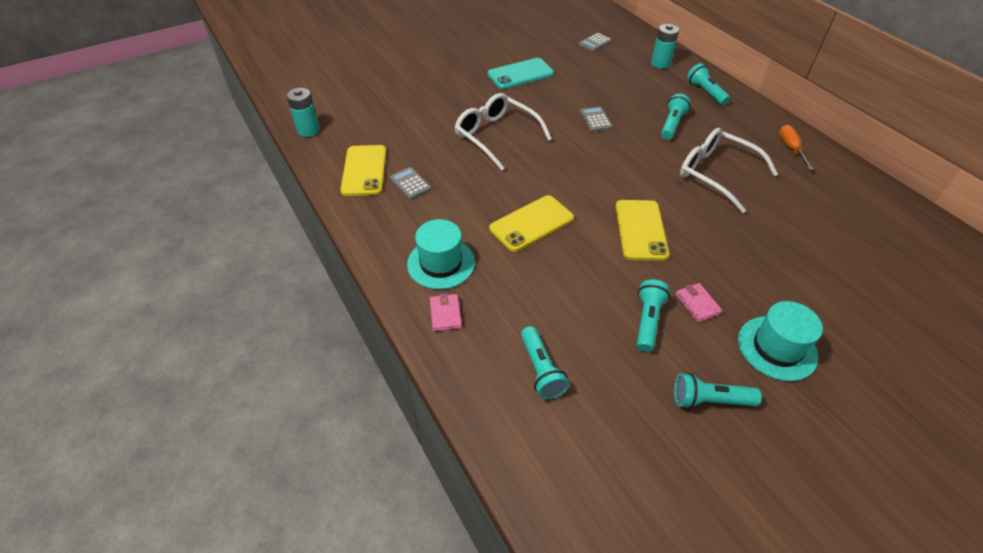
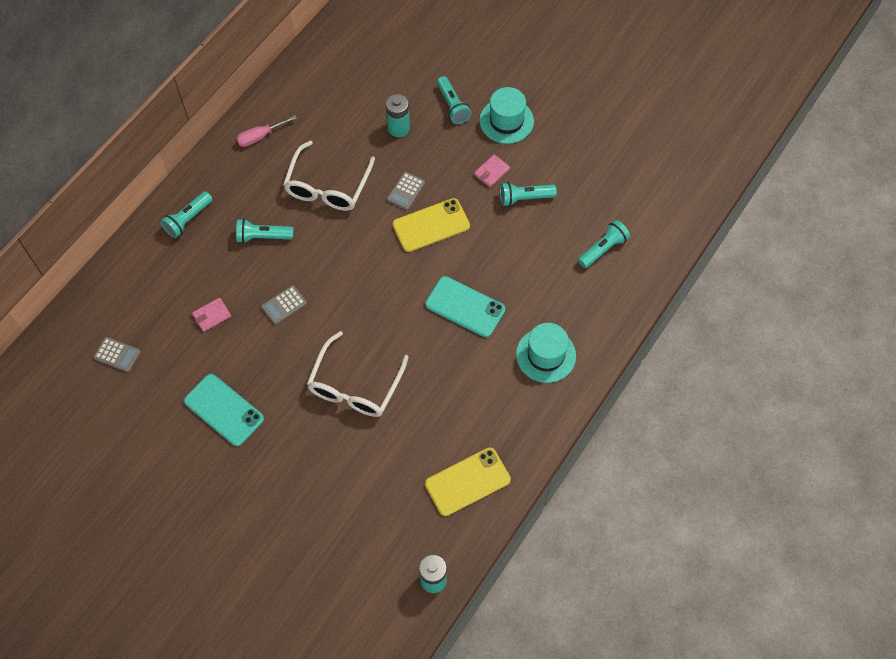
camera: 115 degrees left, 15 degrees up
grey calculator [390,167,431,199] -> grey calculator moved to [387,172,425,210]
pink wallet [430,293,462,331] -> pink wallet moved to [192,298,231,332]
yellow phone [489,195,574,252] -> turquoise phone [425,276,505,337]
turquoise battery [651,24,679,69] -> turquoise battery moved to [386,94,410,137]
turquoise flashlight [674,373,762,409] -> turquoise flashlight moved to [437,76,472,124]
orange screwdriver [779,125,814,170] -> pink screwdriver [236,115,297,147]

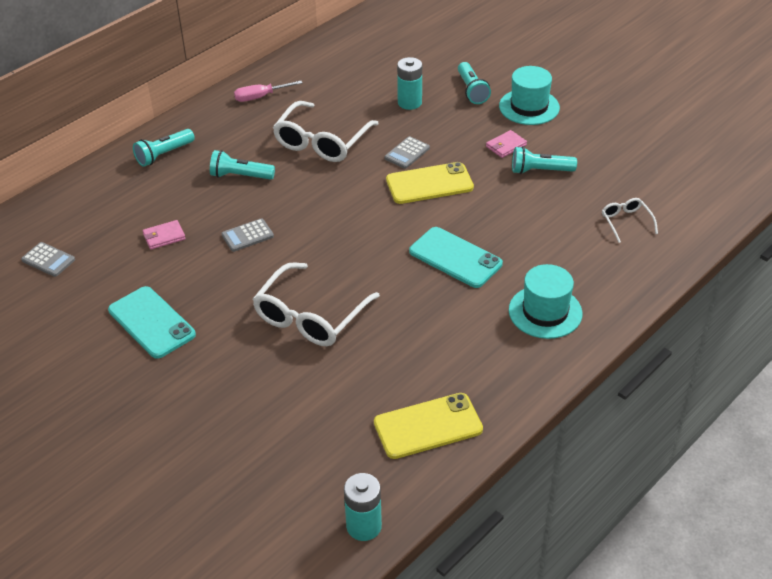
camera: 10 degrees right, 20 degrees down
turquoise flashlight [578,220,630,268] -> white glasses [602,198,658,243]

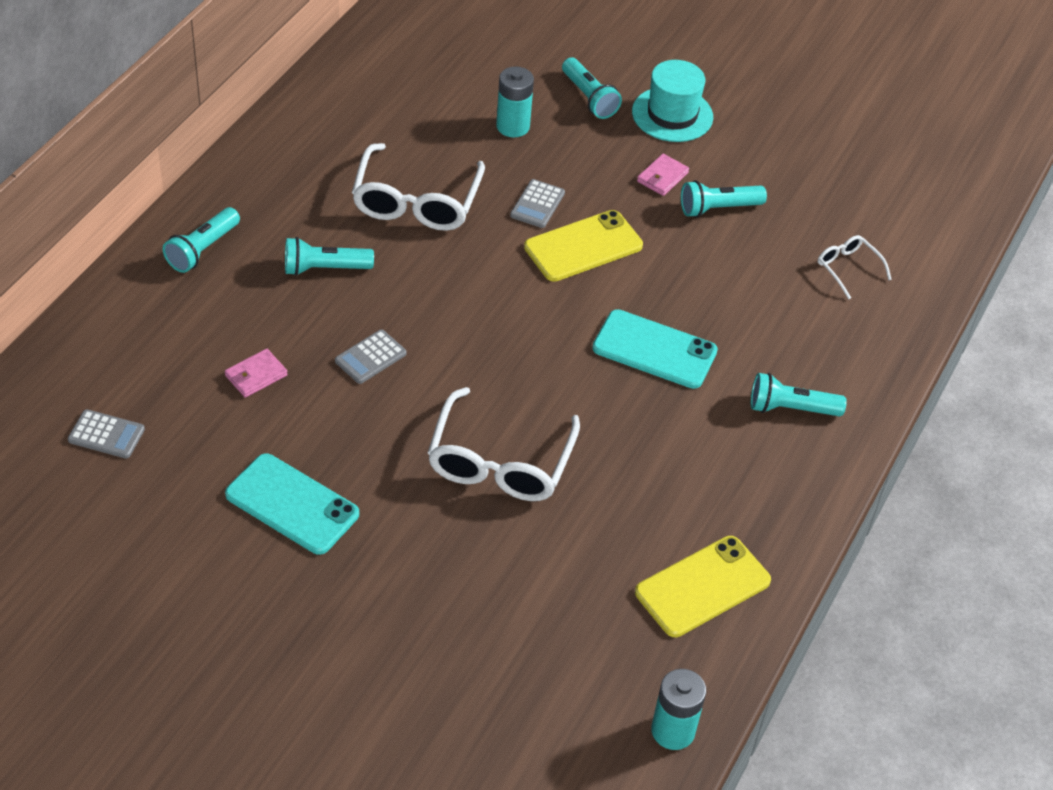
camera: 20 degrees left, 5 degrees up
pink screwdriver [234,81,302,102] -> none
turquoise hat [509,264,582,339] -> turquoise flashlight [751,373,847,417]

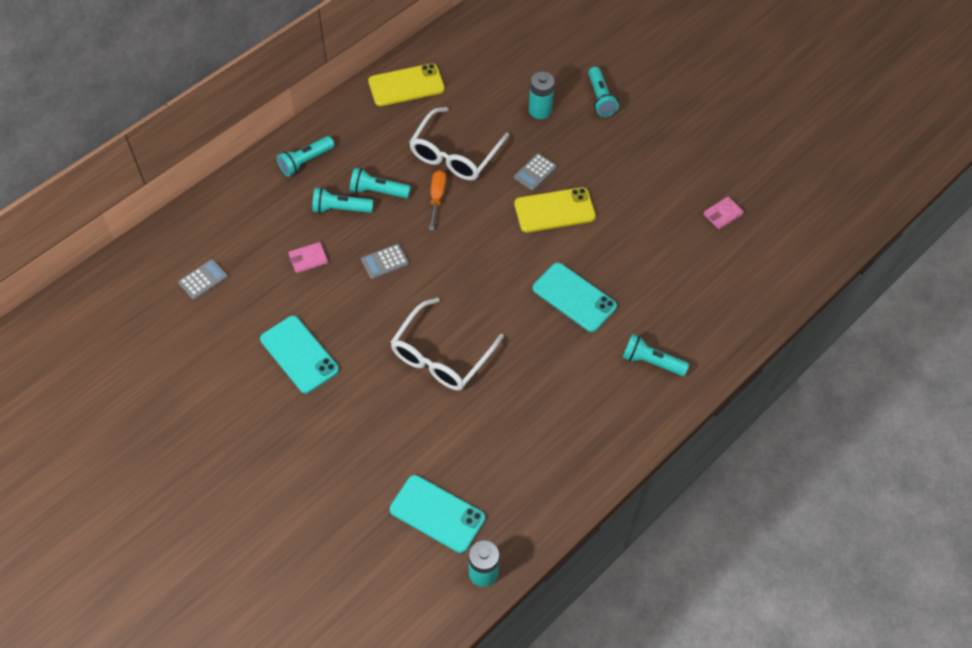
camera: 20 degrees right, 10 degrees up
grey calculator [68,409,145,459] -> grey calculator turned 75 degrees counterclockwise [178,259,228,300]
turquoise hat [632,60,713,142] -> none
yellow phone [635,536,771,637] -> yellow phone moved to [368,63,445,106]
pink wallet [637,154,689,196] -> pink wallet moved to [703,197,744,229]
turquoise flashlight [681,180,767,217] -> turquoise flashlight moved to [312,187,373,214]
white glasses [818,235,892,299] -> none
none -> turquoise phone [390,475,485,553]
none -> orange screwdriver [429,170,446,230]

